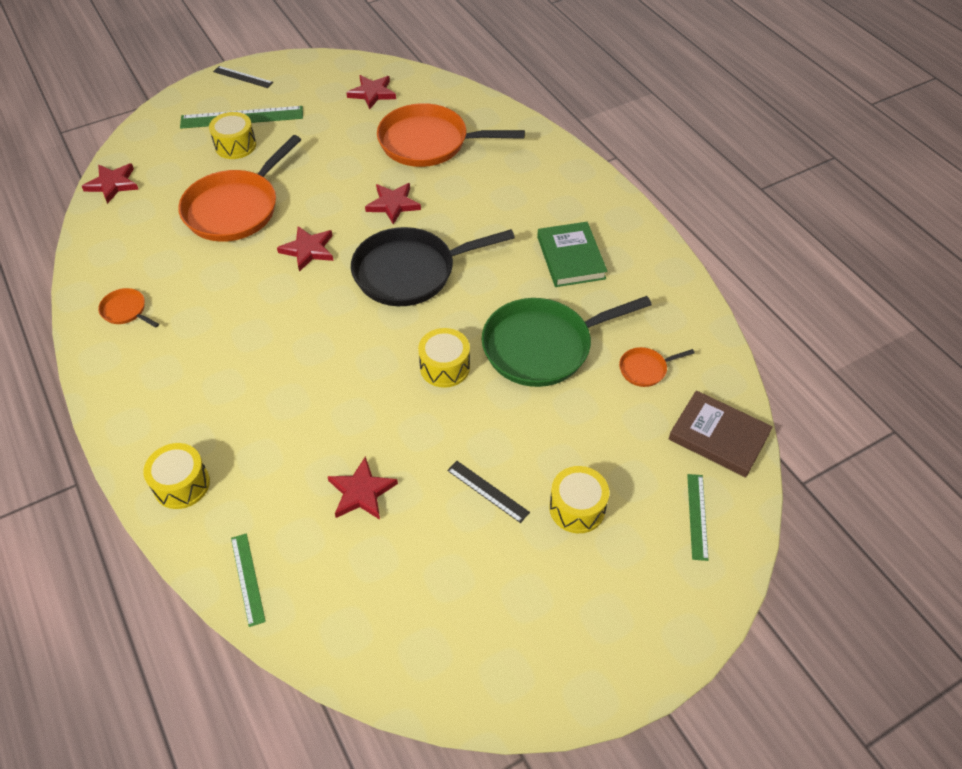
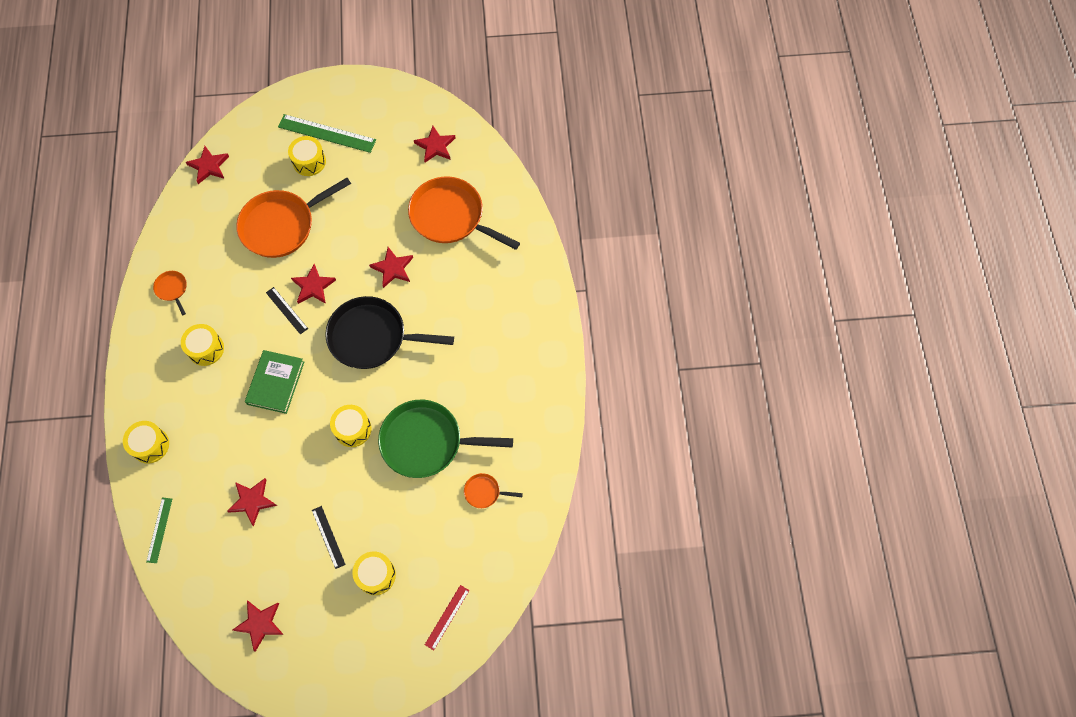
camera: 25 degrees right, 15 degrees up
black ruler [213,66,273,88] -> black ruler moved to [266,287,308,334]
green book [537,222,607,287] -> green book moved to [245,350,304,414]
brown book [669,390,773,477] -> none
green ruler [687,474,709,561] -> red ruler [425,585,470,650]
none -> yellow drum [181,324,224,366]
none -> red star [233,601,284,652]

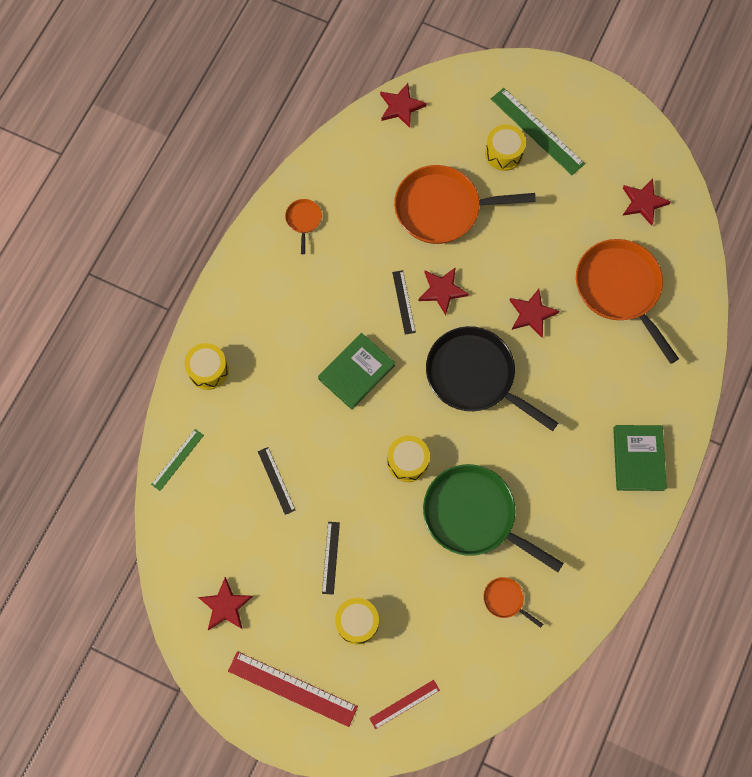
camera: 30 degrees right, 5 degrees up
yellow drum [181,324,224,366] -> none
red star [227,478,277,526] -> black ruler [258,447,295,515]
none -> red ruler [228,651,358,727]
none -> green book [613,425,667,491]

